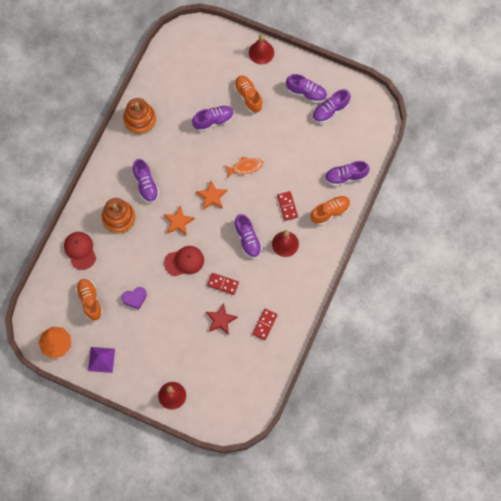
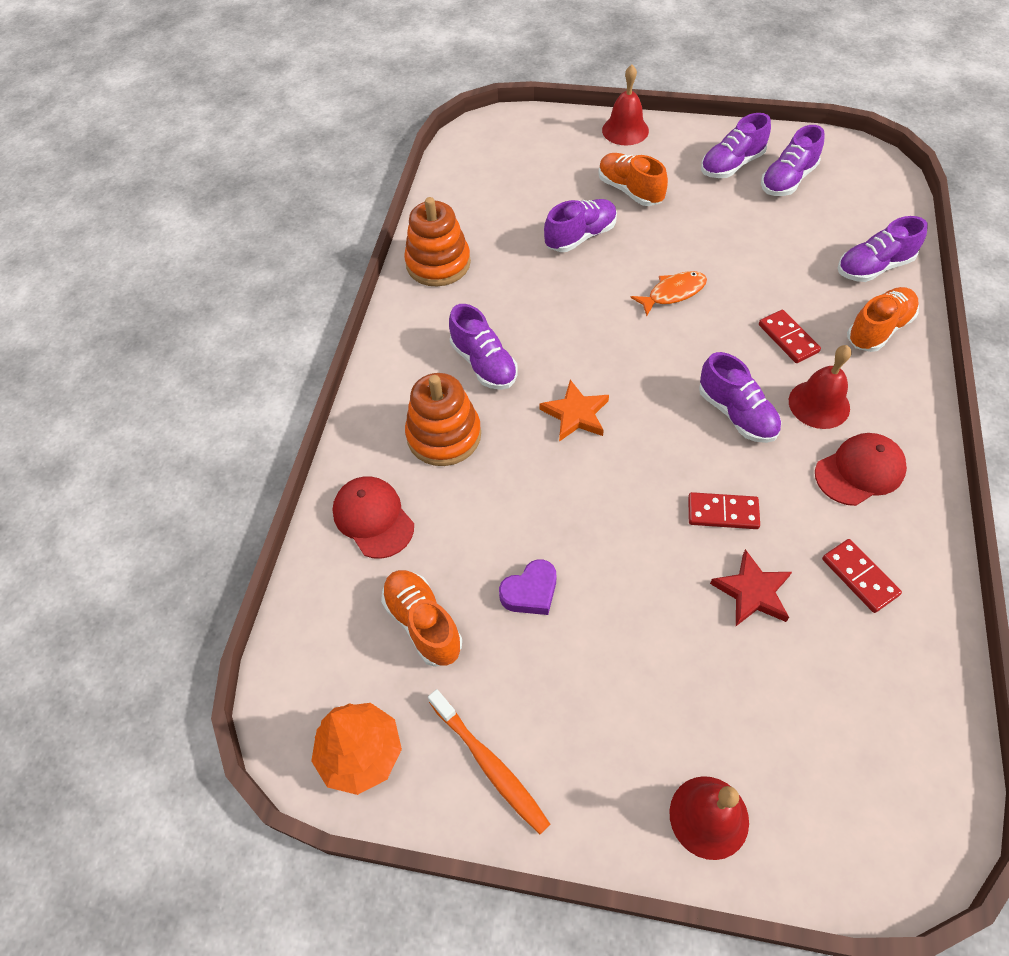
camera: 10 degrees left, 15 degrees down
purple pyramid [88,347,115,373] -> orange toothbrush [428,689,550,834]
red cap [164,246,204,276] -> red cap moved to [815,433,907,506]
orange star [196,181,227,210] -> none
red domino [252,309,278,340] -> red domino turned 45 degrees counterclockwise [822,539,902,613]
purple shoe [286,74,327,103] -> purple shoe turned 135 degrees clockwise [701,113,771,178]

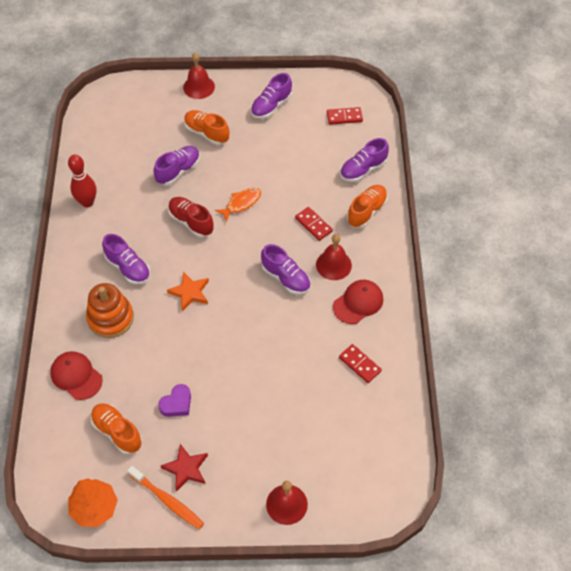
camera: 15 degrees left, 0 degrees up
orange stacking toy [404,197,471,286] -> red bowling pin [68,155,96,207]
red domino [688,492,760,529] -> red domino moved to [327,107,363,125]
red star [710,549,792,626] -> red star moved to [161,444,208,492]
purple shoe [761,125,824,196] -> none
none -> red shoe [168,197,214,237]

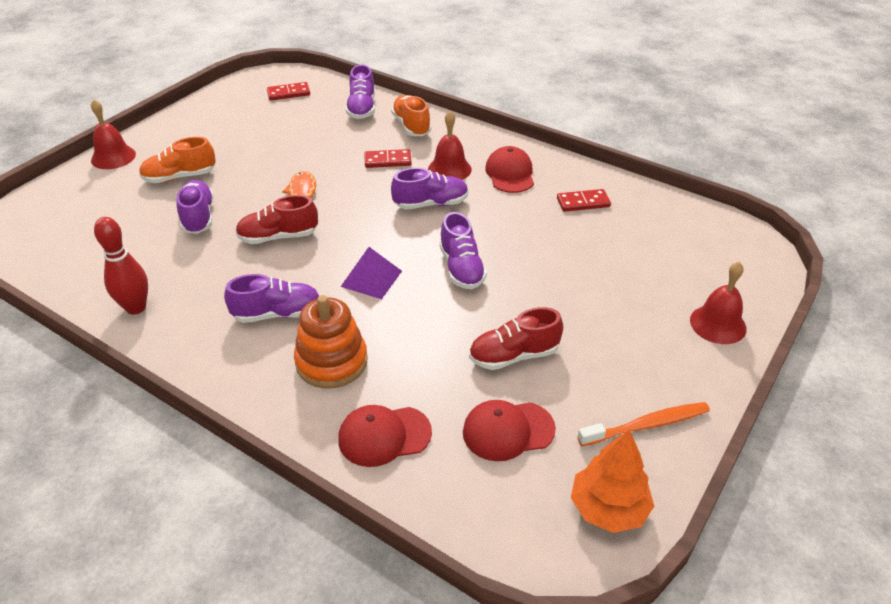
camera: 55 degrees left, 15 degrees down
orange shoe [91,403,142,454] -> red cap [463,400,556,461]
purple heart [158,384,191,417] -> red shoe [469,307,563,370]
red star [161,444,208,492] -> none
orange star [167,271,209,311] -> purple pyramid [341,247,402,299]
purple shoe [251,73,292,119] -> purple shoe moved to [439,212,487,289]
red domino [327,107,363,125] -> red domino turned 45 degrees clockwise [267,82,310,101]

